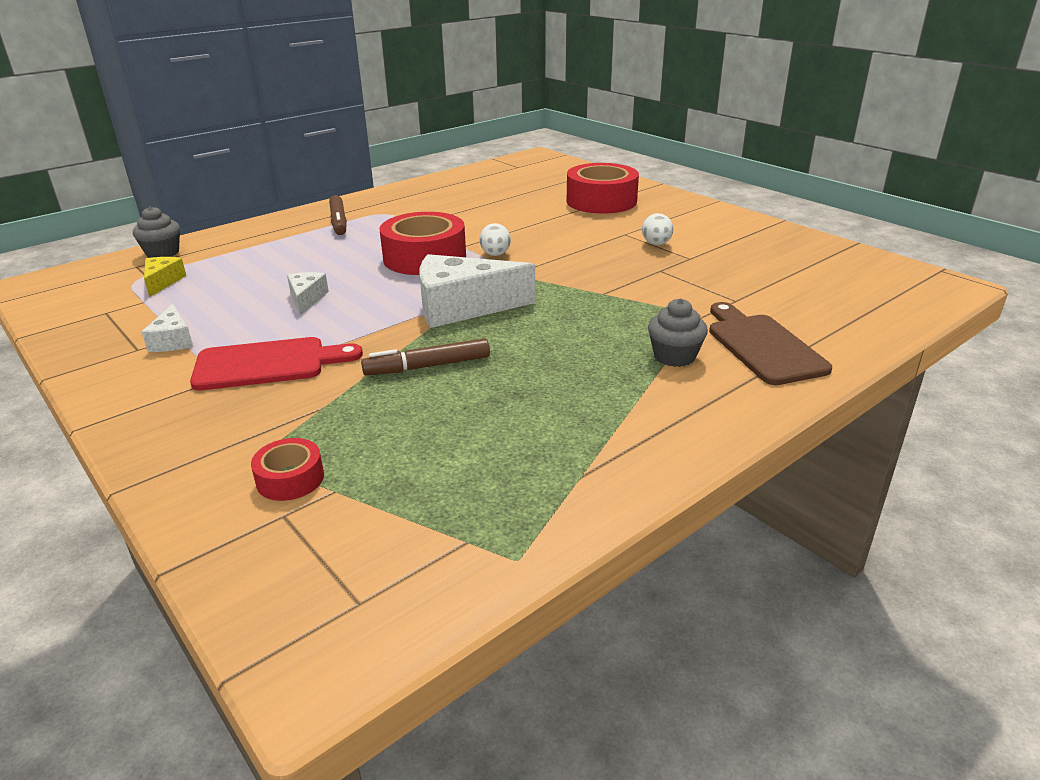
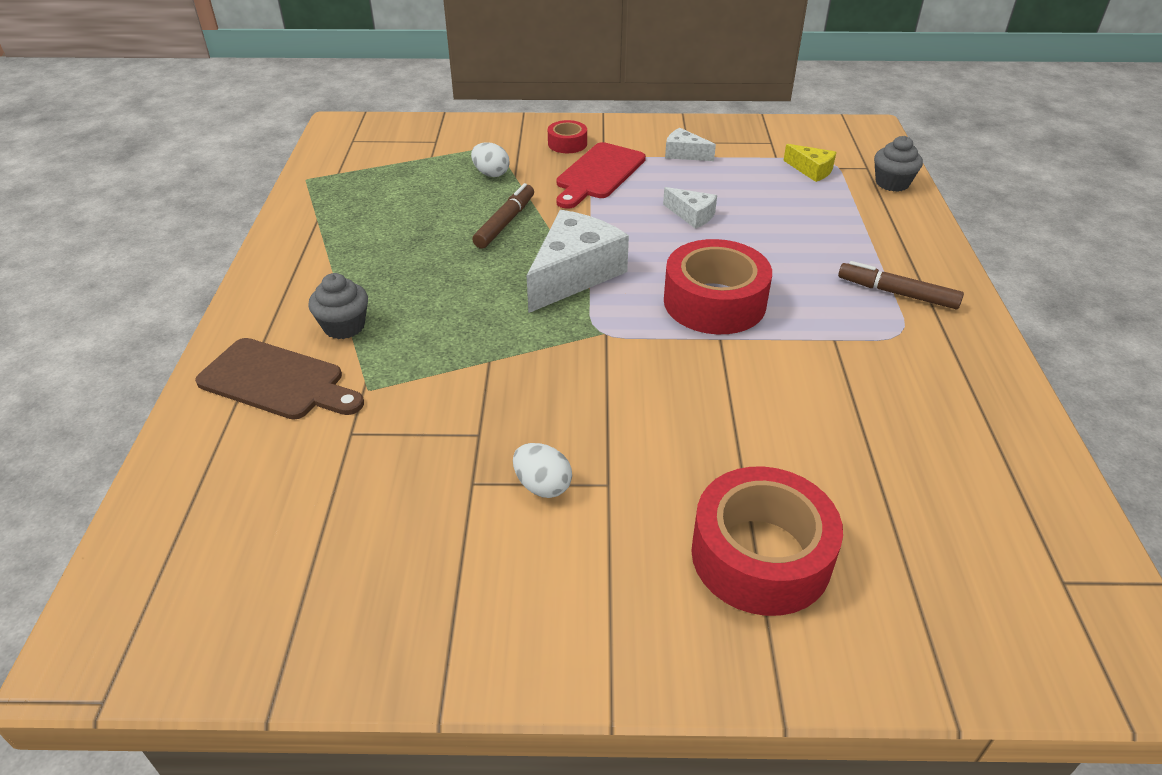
camera: 130 degrees right, 10 degrees up
red tape [251,438,324,501] -> red tape moved to [548,120,587,153]
white egg [480,223,511,256] -> white egg moved to [471,142,509,177]

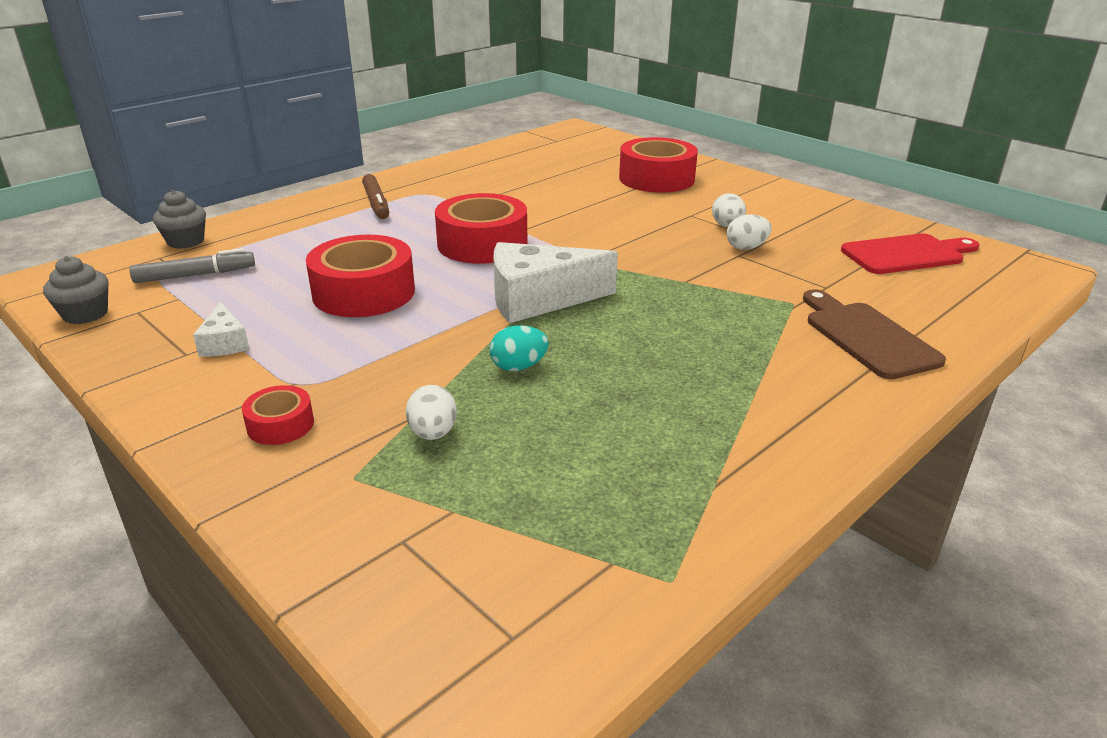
camera: 135 degrees left, 10 degrees down
grey cupcake [308,273,368,339] -> grey cupcake moved to [43,256,108,324]
brown marker [472,183,534,249] -> turquoise egg [489,325,549,371]
red cutting board [556,142,646,209] -> red cutting board moved to [841,233,979,274]
white cheese [663,187,717,229] -> red tape [306,235,415,317]
yellow cheese [783,144,836,182] -> grey marker [130,248,255,283]
none -> white egg [727,214,772,250]

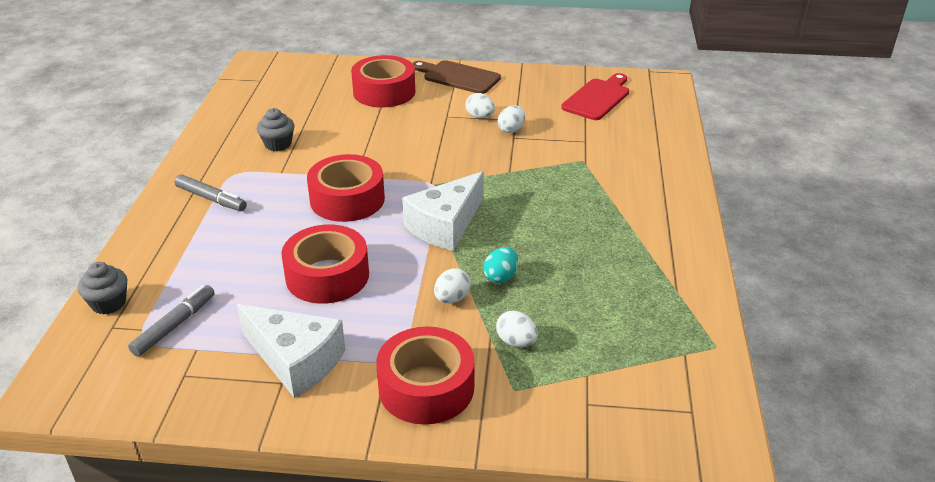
camera: 40 degrees left, 5 degrees up
grey cupcake [43,256,108,324] -> grey cupcake moved to [257,108,294,151]
white cheese [193,302,249,357] -> white cheese [237,304,345,398], size x2.00
red tape [242,385,314,445] -> red tape [376,326,475,425], size x2.02
brown marker [362,174,389,219] -> grey marker [174,174,247,211]
brown cutting board [803,289,946,379] -> brown cutting board moved to [412,60,501,94]
none -> white egg [434,268,471,303]

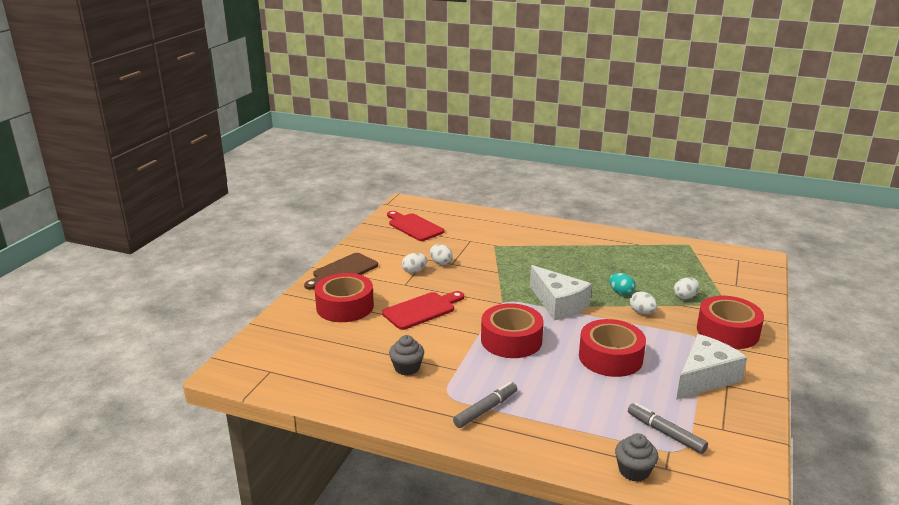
camera: 75 degrees left, 10 degrees down
none -> red cutting board [382,291,464,330]

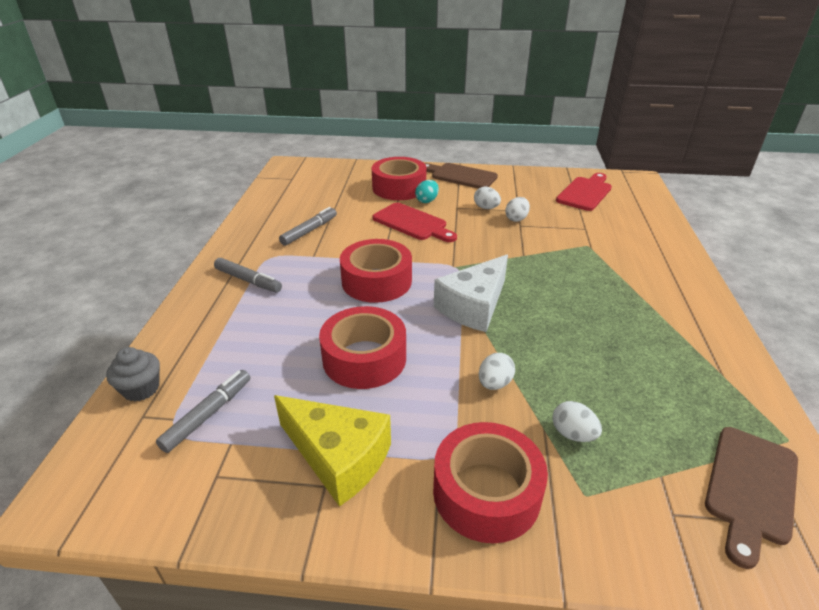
camera: 75 degrees right, 10 degrees up
grey cupcake [389,335,424,376] -> grey marker [279,207,337,246]
turquoise egg [609,273,636,295] -> turquoise egg moved to [415,180,439,203]
white cheese [676,334,747,400] -> yellow cheese [274,395,391,507]
none -> brown cutting board [705,427,798,569]

